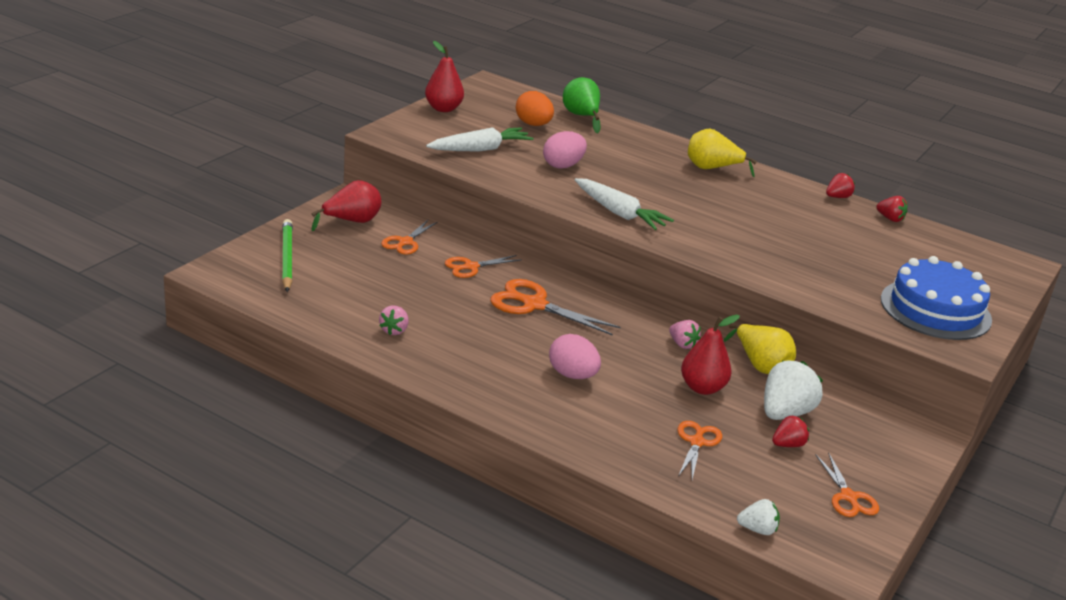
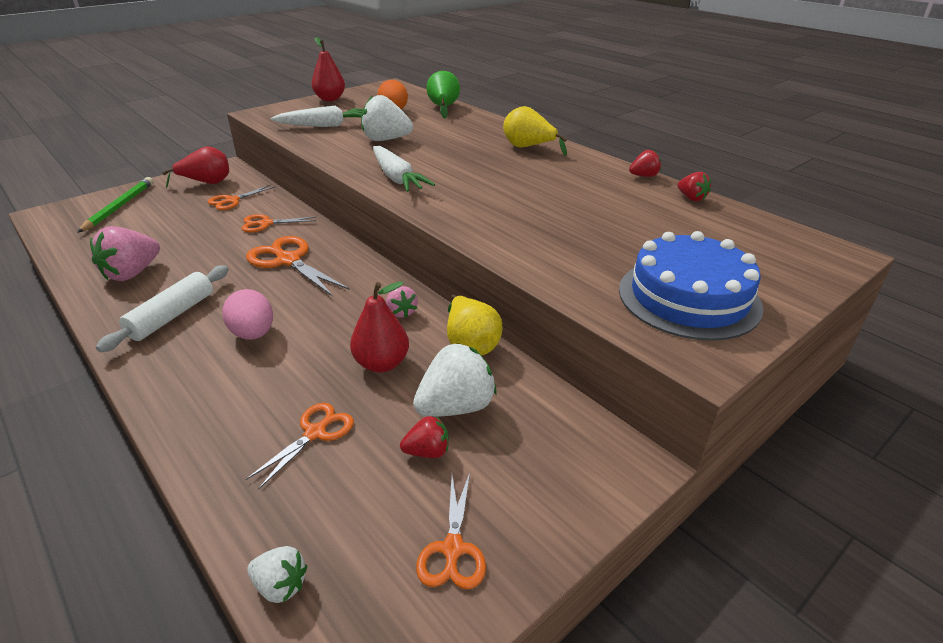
camera: 20 degrees right, 5 degrees up
pink strawberry [379,305,409,335] -> pink strawberry [90,226,160,281], size x1.84
pink egg [543,131,587,169] -> white strawberry [361,95,413,141]
none -> white rolling pin [96,265,229,352]

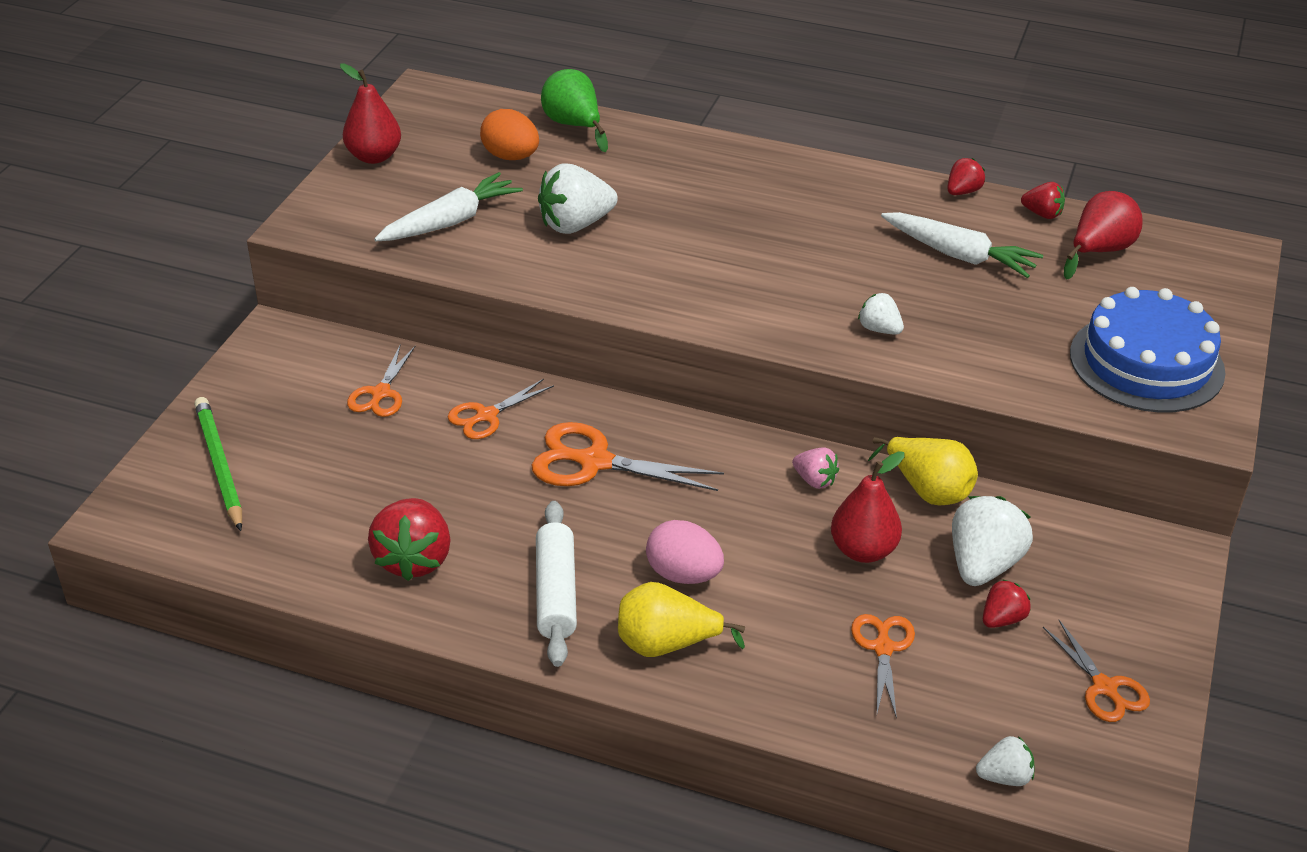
camera: 30 degrees left, 5 degrees up
pink strawberry [90,226,160,281] -> red strawberry [368,498,451,581]
red pear [162,146,229,188] -> red pear moved to [1064,191,1143,280]
white carrot [373,146,435,192] -> white carrot moved to [881,212,1043,278]
yellow pear [503,106,567,156] -> yellow pear moved to [618,582,745,657]
none -> white strawberry [858,293,904,335]

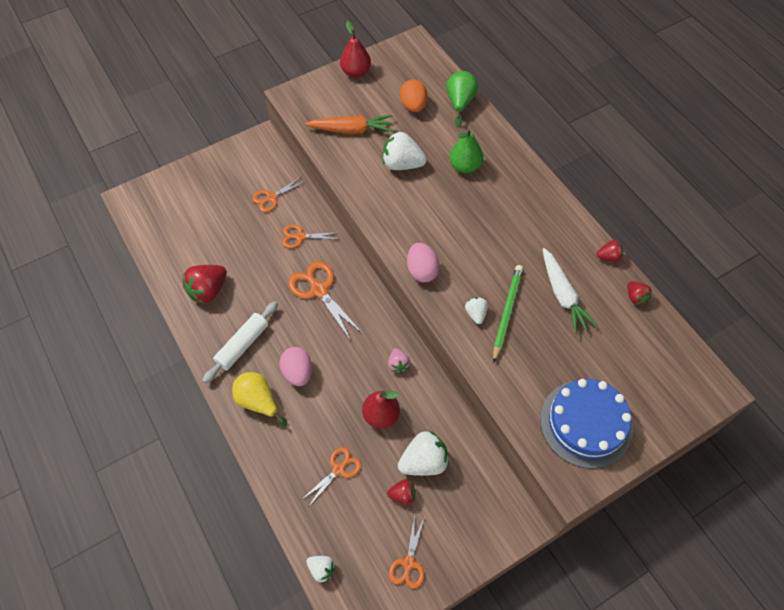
camera: 40 degrees right, 20 degrees up
green pencil [194,397,242,531] -> green pencil moved to [493,265,523,363]
white carrot [374,172,523,241] -> orange carrot [305,115,393,134]
yellow pear [868,437,978,505] -> none
red pear [1064,191,1143,280] -> none
none -> pink egg [407,243,440,282]
none -> green pear [449,129,483,173]

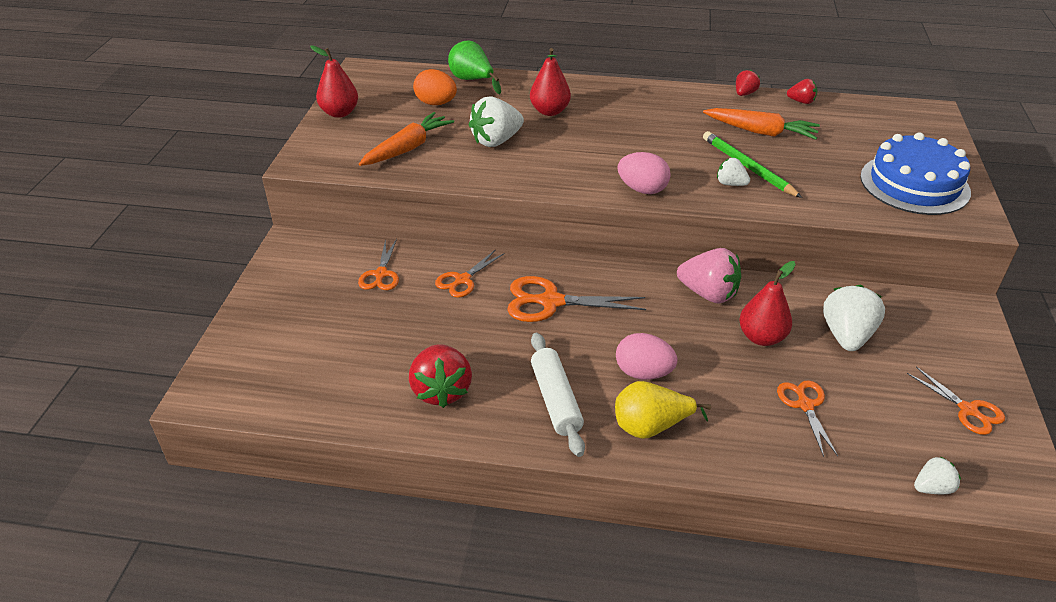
camera: 50 degrees left, 20 degrees down
red strawberry [387,479,416,505] -> none
pink strawberry [388,348,410,373] -> pink strawberry [677,248,741,304], size x1.84
green pear [449,129,483,173] -> red pear [530,48,571,116]
white carrot [543,248,598,334] -> orange carrot [703,108,820,140]

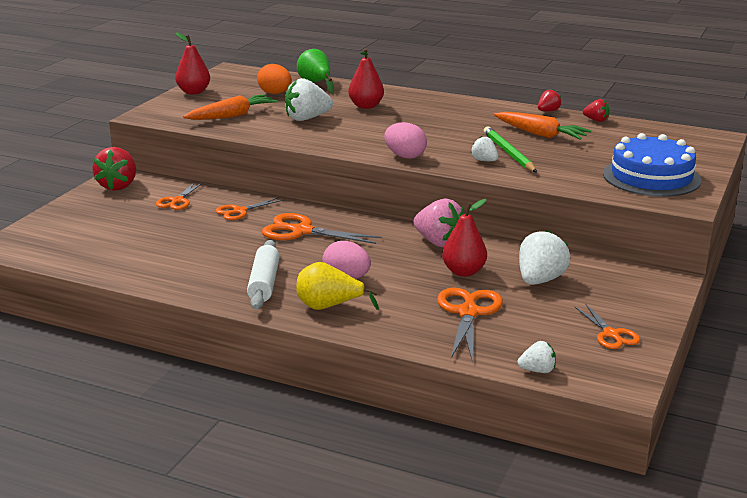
camera: 15 degrees right, 15 degrees down
red strawberry [409,344,472,408] -> red strawberry moved to [92,147,136,191]
orange scissors [777,380,838,457] -> orange scissors [437,287,503,360], size x1.61

